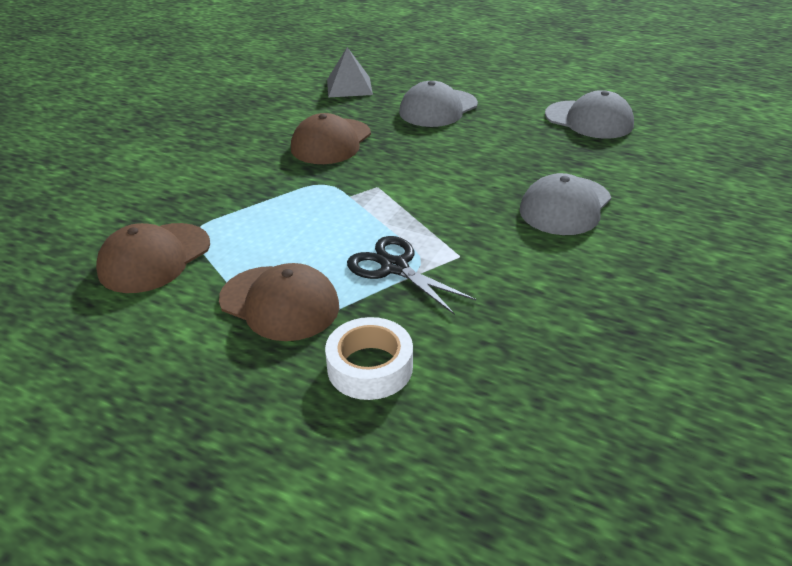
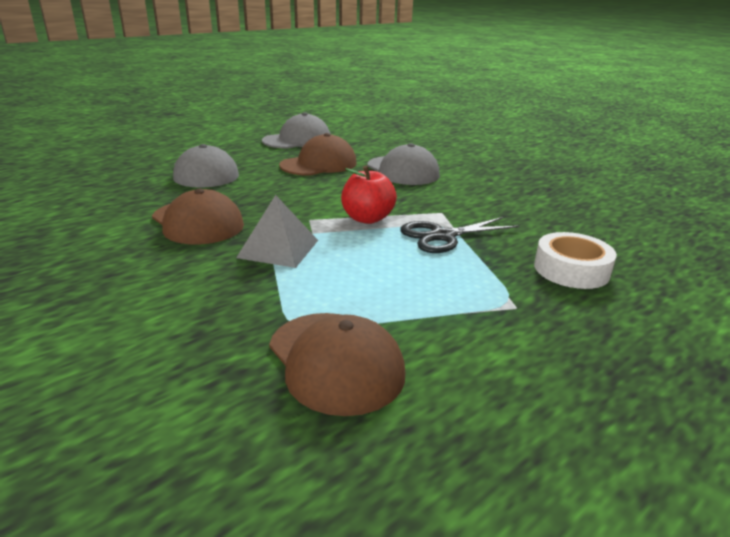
camera: 70 degrees left, 10 degrees down
brown cap [219,263,339,341] -> brown cap moved to [279,133,357,176]
grey pyramid [327,47,373,98] -> grey pyramid moved to [236,195,318,268]
none -> red apple [341,165,397,224]

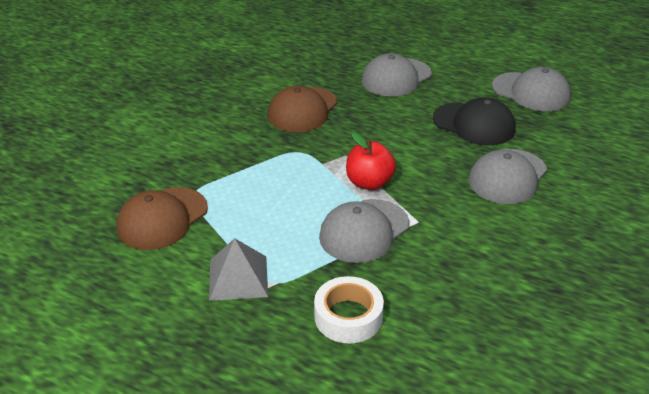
camera: 70 degrees right, 10 degrees up
grey pyramid [236,195,318,268] -> grey pyramid moved to [209,238,268,301]
brown cap [279,133,357,176] -> black cap [433,97,515,145]
black scissors [400,217,519,253] -> grey cap [319,199,409,263]

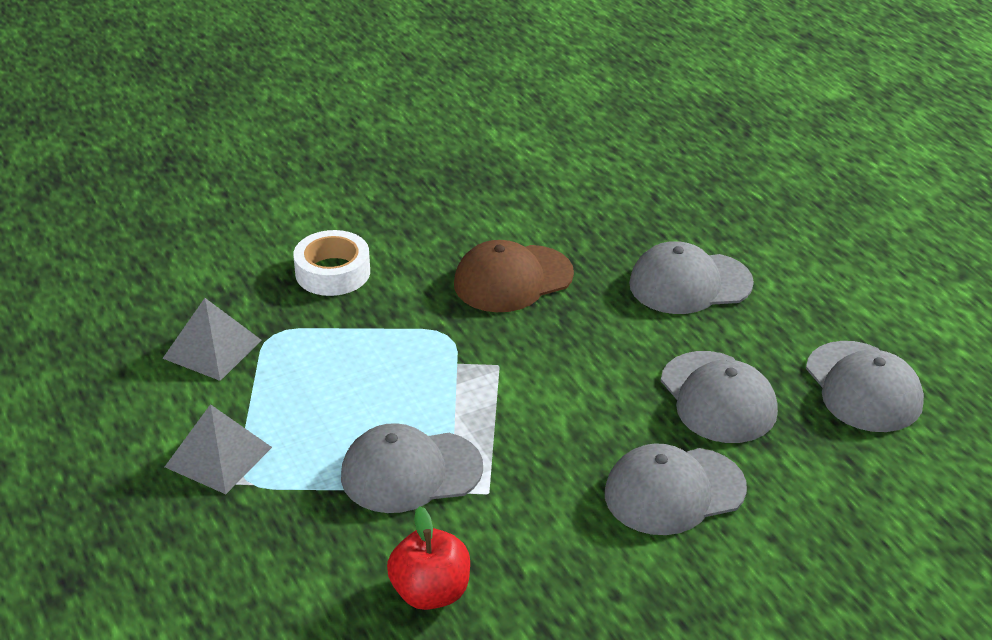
camera: 35 degrees right, 0 degrees up
brown cap [116,187,208,250] -> grey pyramid [162,298,262,381]
white tape [314,276,384,344] -> white tape moved to [293,230,370,296]
red apple [346,132,396,190] -> red apple moved to [387,506,470,610]
black cap [433,97,515,145] -> grey cap [661,351,778,443]

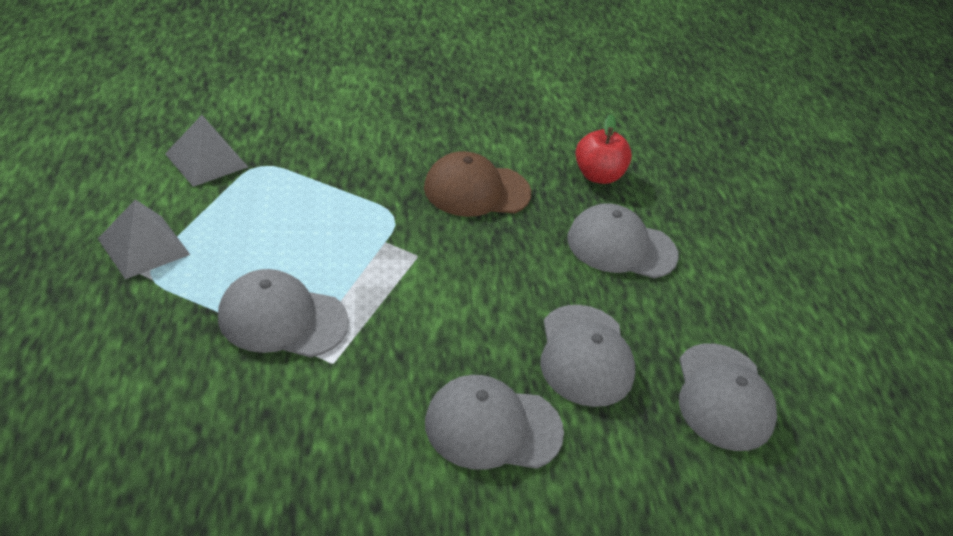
camera: 15 degrees right, 5 degrees up
white tape [293,230,370,296] -> none
red apple [387,506,470,610] -> red apple moved to [576,114,632,184]

